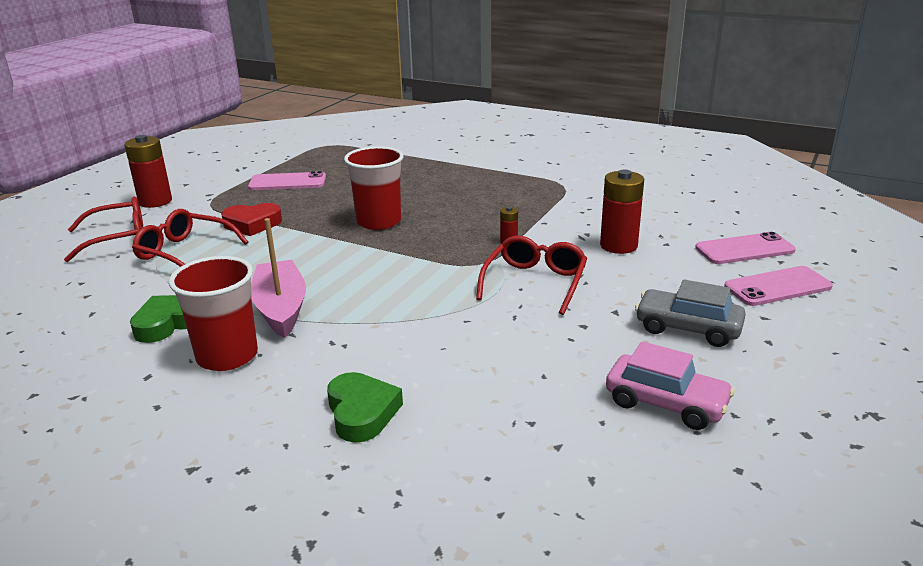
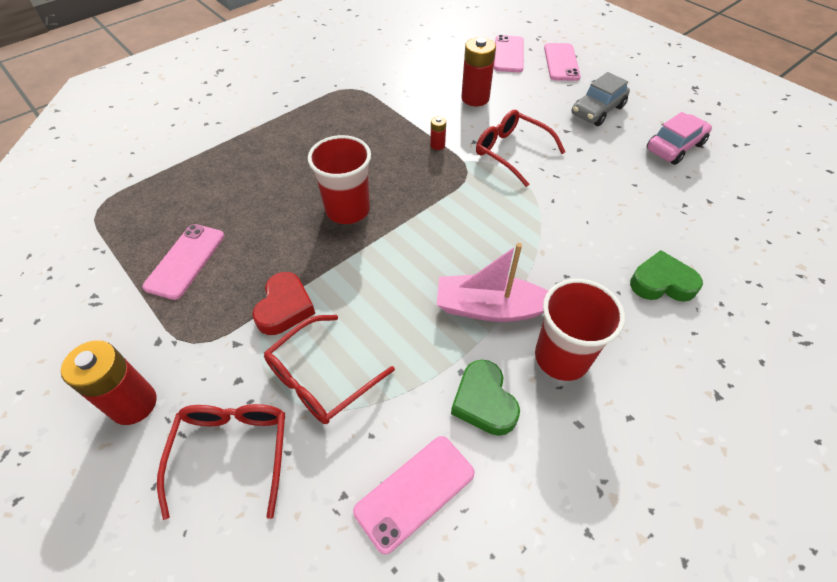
camera: 70 degrees left, 25 degrees up
none -> pink phone [353,436,475,555]

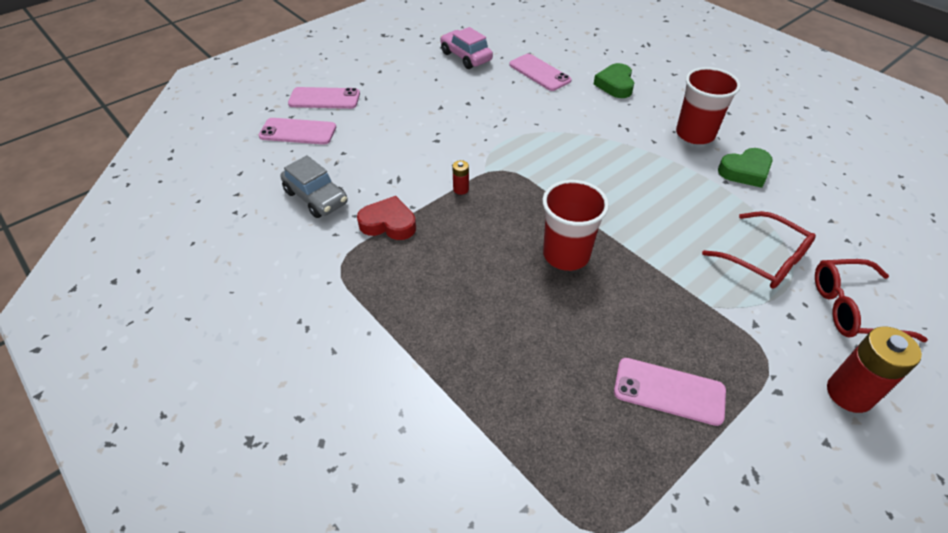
camera: 90 degrees left, 5 degrees down
red heart [252,272,315,335] -> red heart moved to [357,196,416,240]
pink phone [353,436,475,555] -> pink phone moved to [509,54,571,91]
pink boat [437,243,548,322] -> none
red battery [461,37,496,106] -> none
red glasses [476,110,565,187] -> none
grey car [572,72,630,126] -> grey car moved to [281,155,347,218]

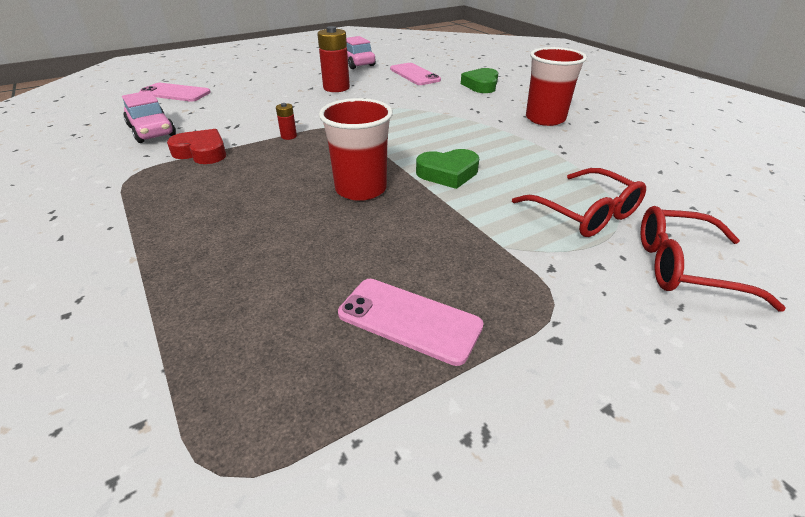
camera: 10 degrees right, 10 degrees down
grey car [281,155,347,218] -> pink car [122,91,176,143]
pink phone [288,87,360,109] -> none
green heart [718,148,773,188] -> green heart moved to [416,149,479,189]
red battery [827,326,922,413] -> red battery moved to [317,26,350,92]

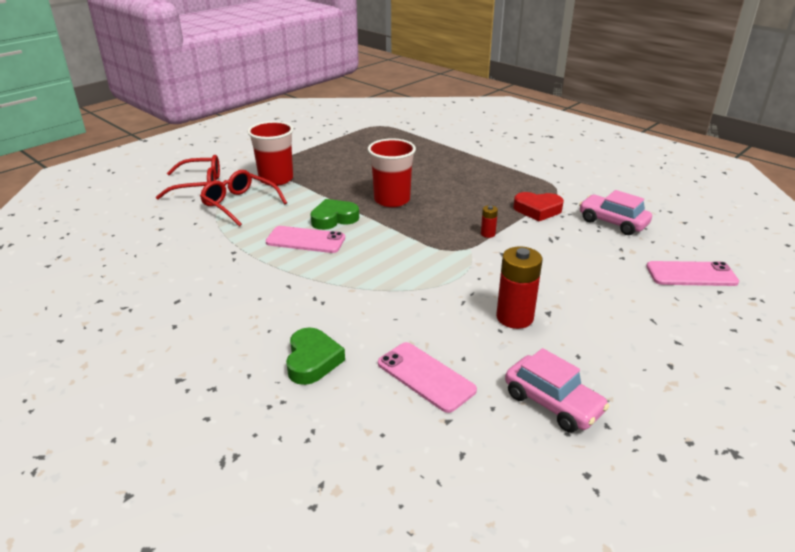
camera: 165 degrees right, 5 degrees down
pink phone [338,279,484,366] -> pink phone moved to [266,226,345,253]
red cup [526,47,587,126] -> red cup moved to [248,121,294,186]

